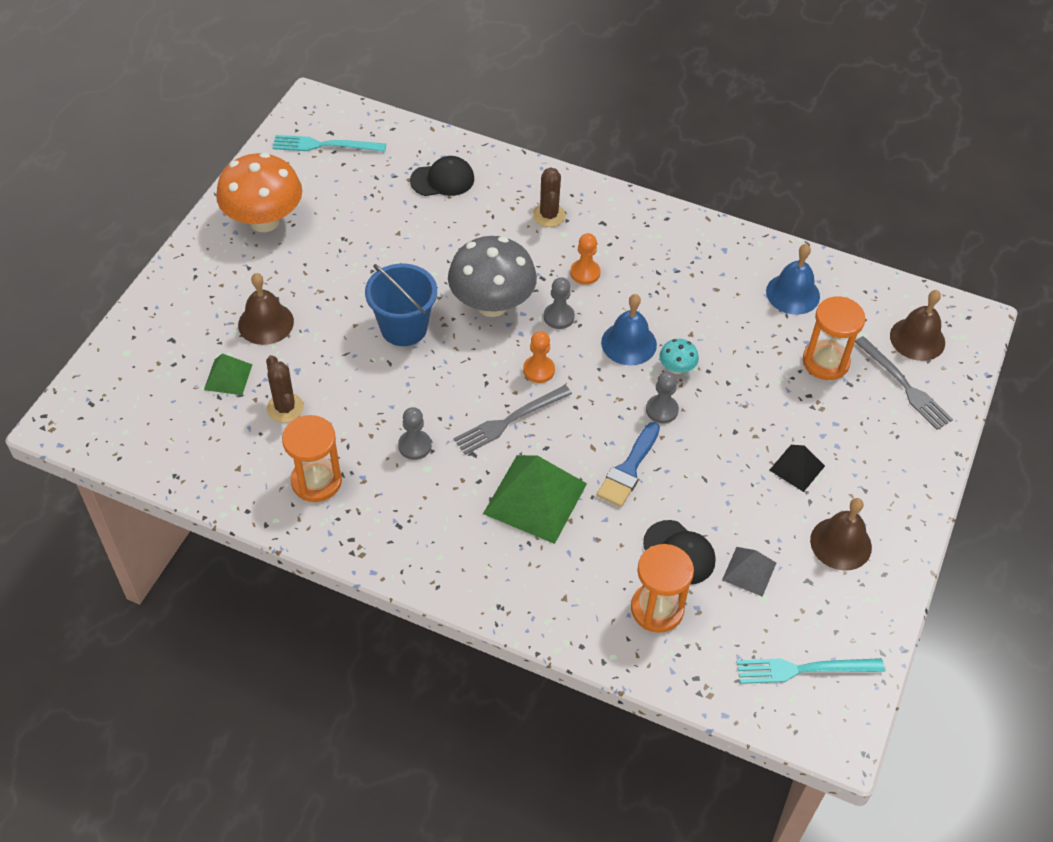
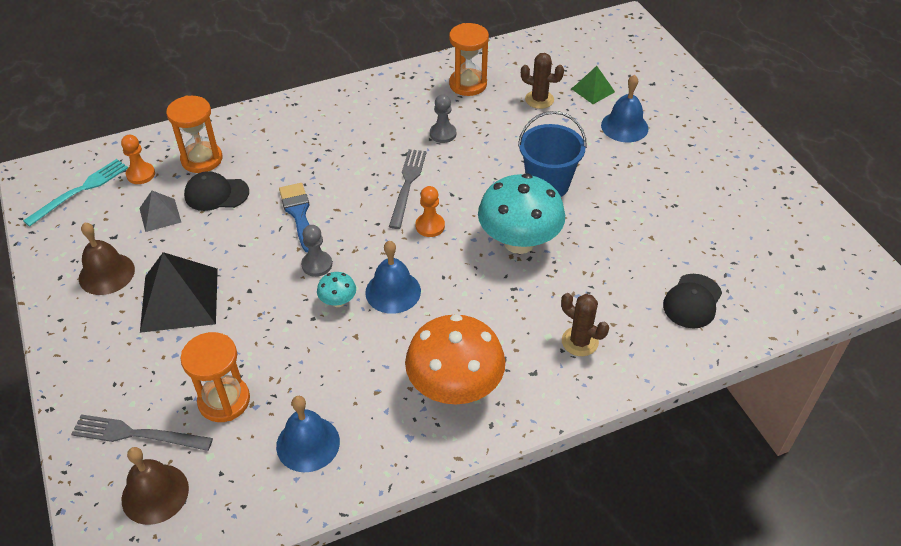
camera: 135 degrees right, 5 degrees down
orange mushroom [216,153,302,232] -> orange mushroom moved to [405,314,505,405]
brown bell [238,273,294,345] -> blue bell [601,75,649,142]
turquoise fork [273,135,386,152] -> none
grey mushroom [448,236,537,317] -> turquoise mushroom [478,173,565,254]
green pyramid [483,455,587,544] -> none
grey pawn [544,277,575,329] -> none
orange pawn [570,233,600,285] -> orange pawn moved to [121,135,155,184]
black pyramid [769,445,825,492] -> black pyramid [140,252,218,333], size x1.89

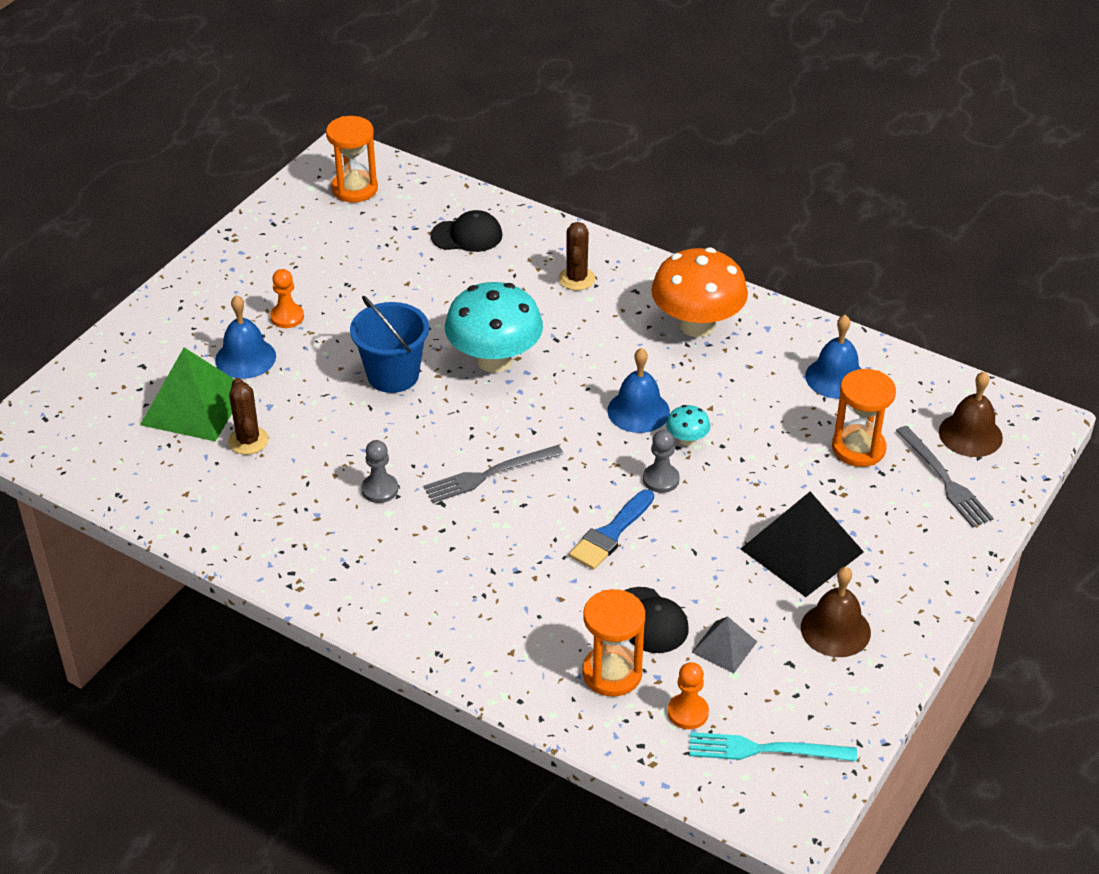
camera: 125 degrees left, 5 degrees down
orange pawn [416,186,445,237] -> orange pawn moved to [270,269,304,328]
orange hourglass [449,23,489,96] -> orange hourglass moved to [326,116,378,202]
green pyramid [572,66,615,104] -> green pyramid [140,347,234,441], size x1.89

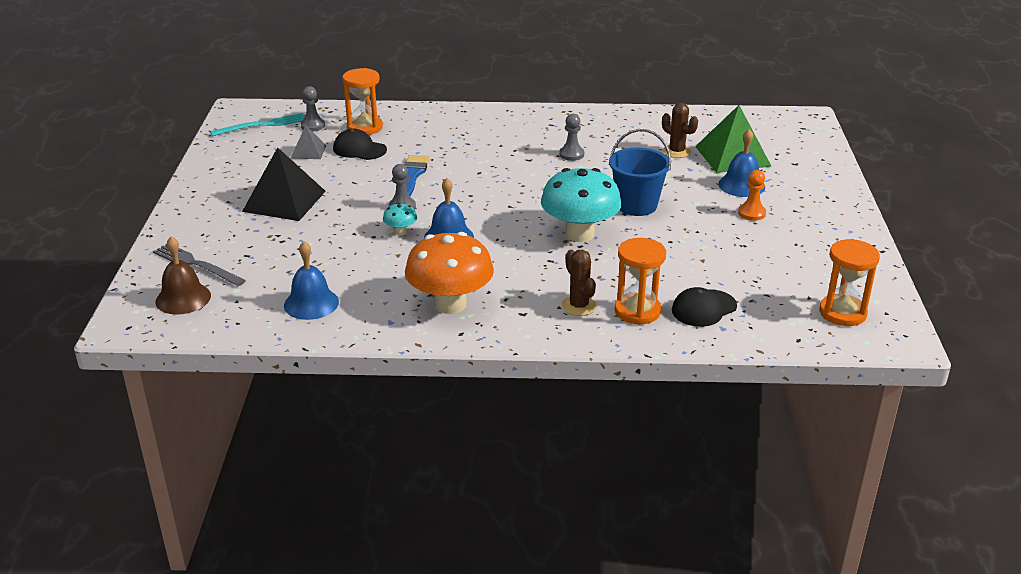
camera: 150 degrees right, 10 degrees down
grey fork [423,445,564,503] -> none
orange pawn [668,662,709,729] -> grey pawn [301,86,325,132]
brown bell [801,567,871,657] -> none
orange hourglass [832,369,896,467] -> orange hourglass moved to [615,238,666,325]

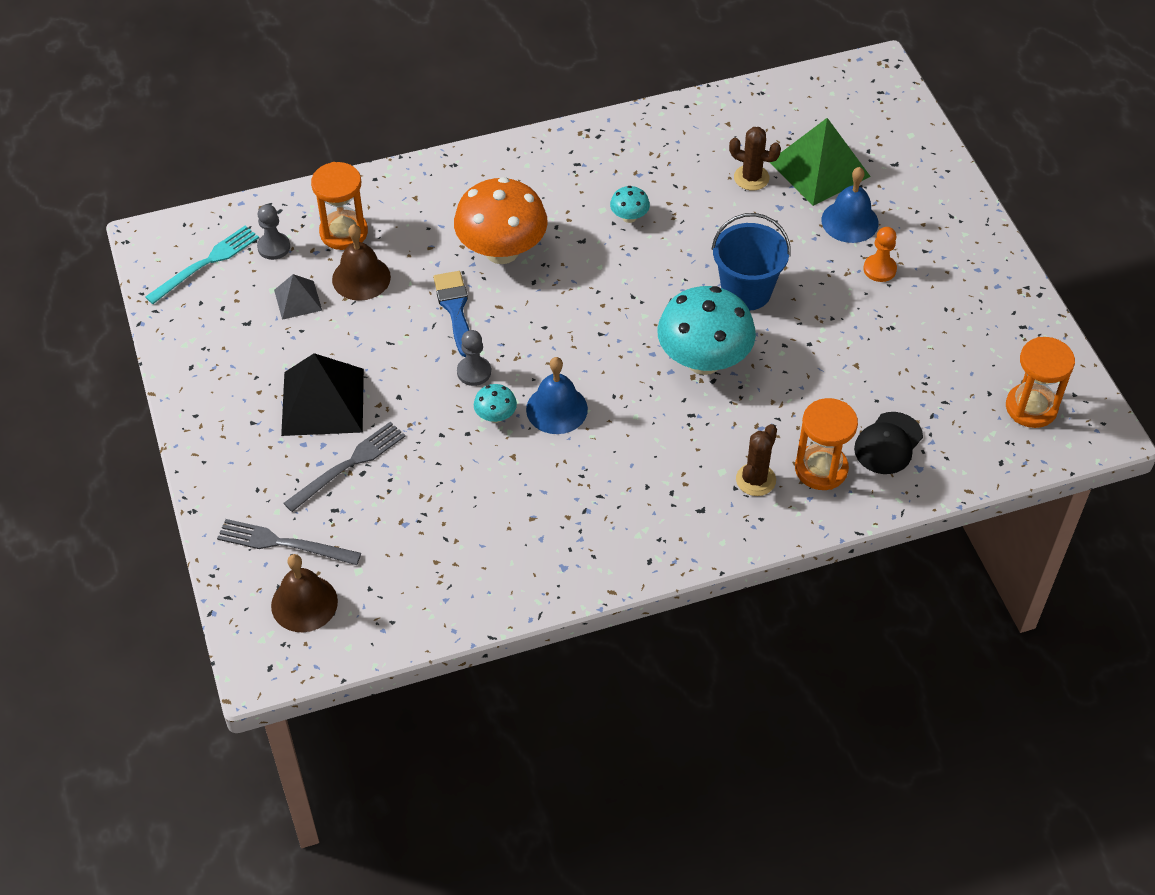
camera: 20 degrees left, 20 degrees up
blue bell [284,241,339,320] -> none
black cap [333,129,387,160] -> brown bell [332,224,391,301]
orange mushroom [405,232,494,314] -> orange mushroom moved to [454,177,548,264]
grey pawn [559,114,584,161] -> turquoise mushroom [610,186,650,223]
brown cactus [562,250,596,316] -> brown cactus turned 75 degrees clockwise [736,424,777,496]
none -> grey fork [283,422,406,512]

